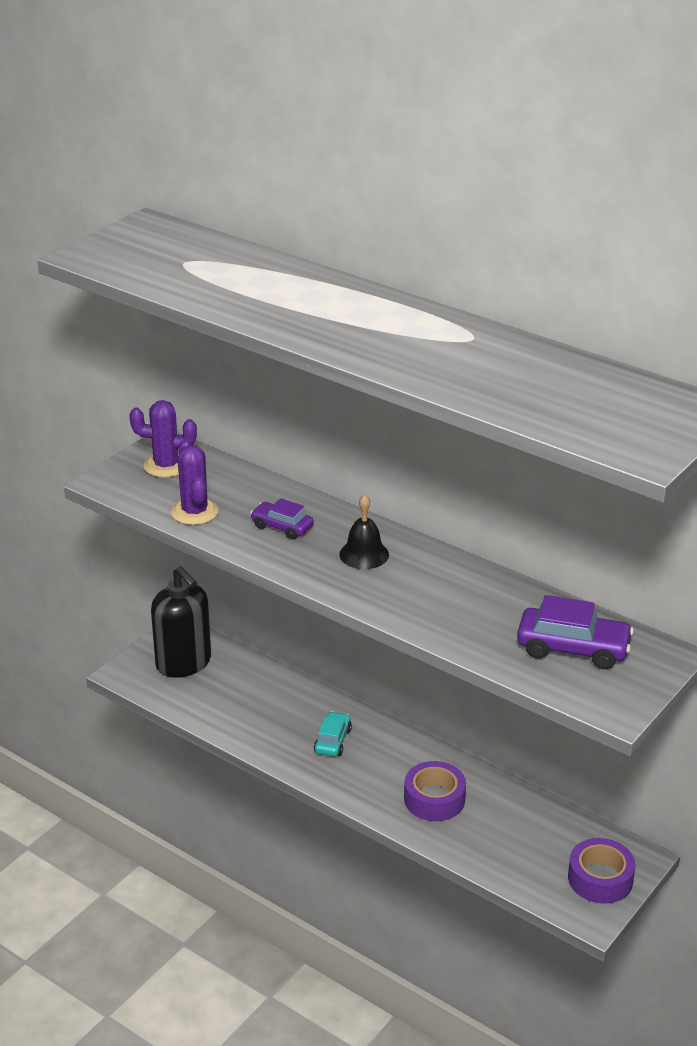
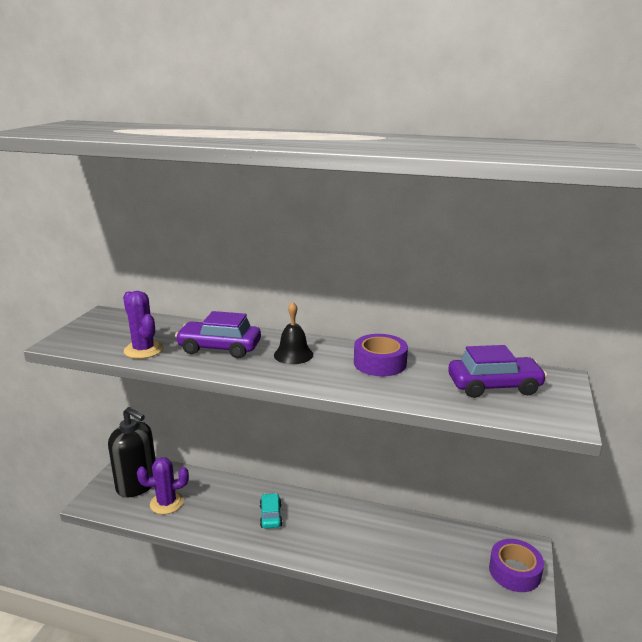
camera: 20 degrees left, 10 degrees down
purple cactus [129,400,197,478] -> purple cactus moved to [137,457,189,514]
purple car [251,498,314,539] -> purple car [175,311,261,358], size x1.62
purple tape [404,761,466,821] -> purple tape moved to [354,334,408,376]

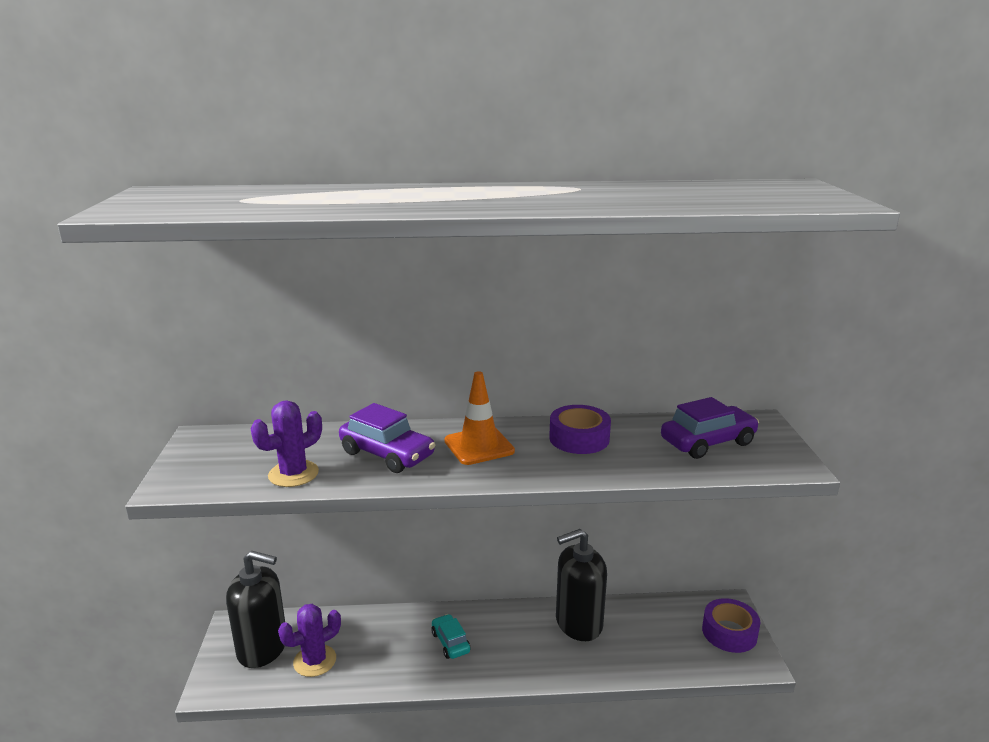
camera: 20 degrees left, 0 degrees up
purple cactus [123,291,163,359] -> purple cactus turned 75 degrees counterclockwise [251,400,322,487]
purple car [175,311,261,358] -> purple car turned 135 degrees counterclockwise [339,403,436,473]
black bell [274,302,313,364] -> orange traffic cone [444,371,515,465]
none -> black soap dispenser [556,529,607,641]

